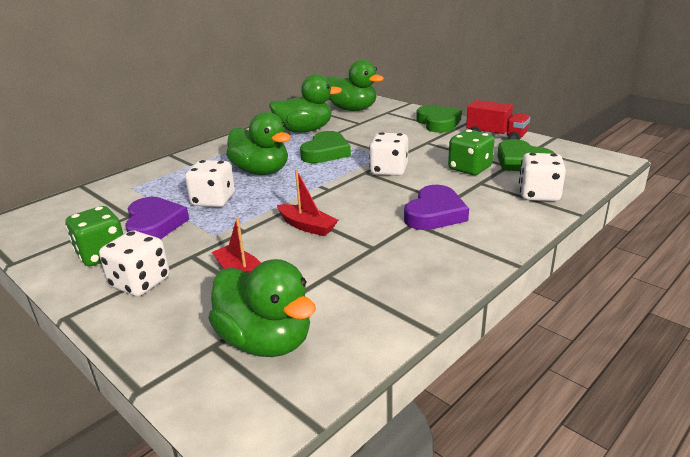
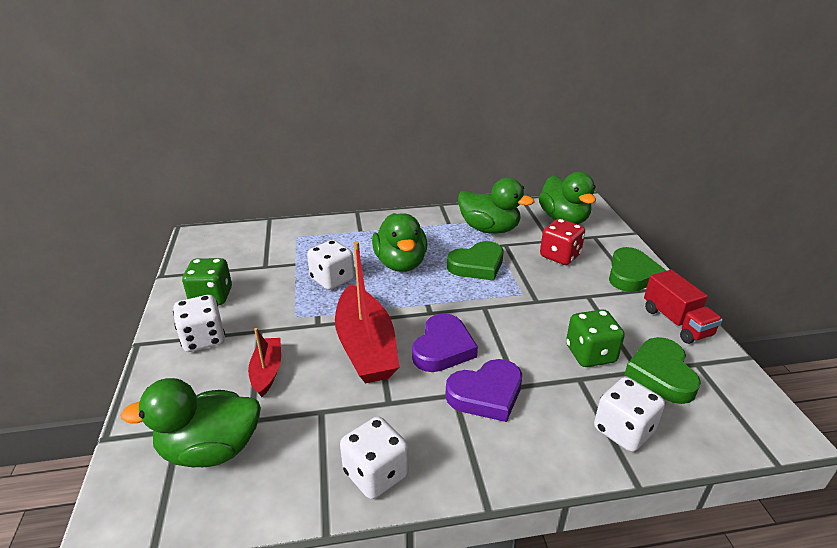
camera: 35 degrees right, 5 degrees up
purple heart [125,197,189,239] -> purple heart moved to [412,313,478,372]
green duck [208,259,316,357] -> green duck turned 90 degrees clockwise [120,378,261,467]
red boat [277,169,338,236] -> red boat [335,241,400,383], size x1.90
white dice [369,132,408,176] -> white dice moved to [340,417,409,499]
none -> red dice [540,219,585,265]

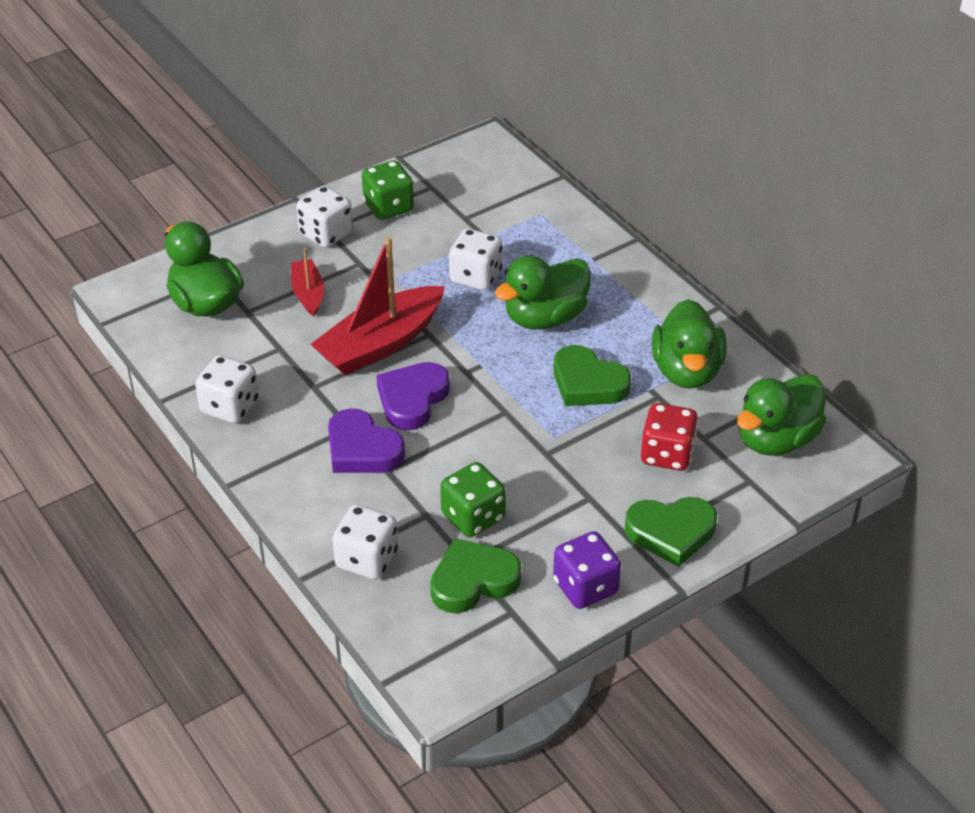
camera: 65 degrees right, 10 degrees up
red boat [248,328,281,397] -> red boat turned 75 degrees counterclockwise [291,248,324,316]
purple heart [412,313,478,372] -> purple heart turned 120 degrees clockwise [376,362,450,430]
red truck [644,270,723,344] -> purple dice [553,531,621,609]

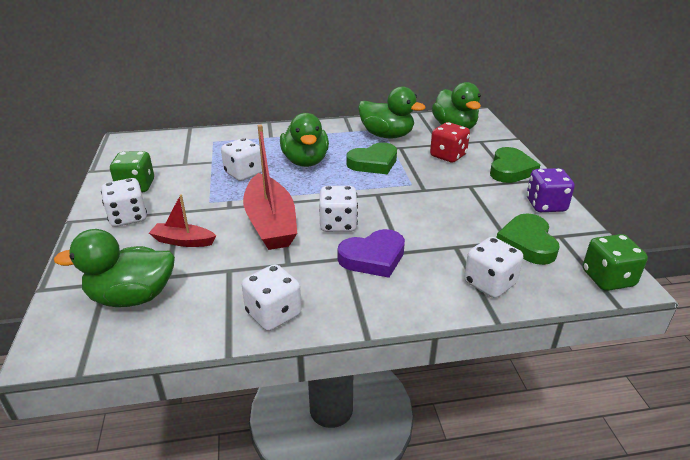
camera: 65 degrees left, 10 degrees down
purple heart [376,362,450,430] -> white dice [319,186,358,232]
green dice [440,462,506,537] -> green dice moved to [583,234,648,291]

